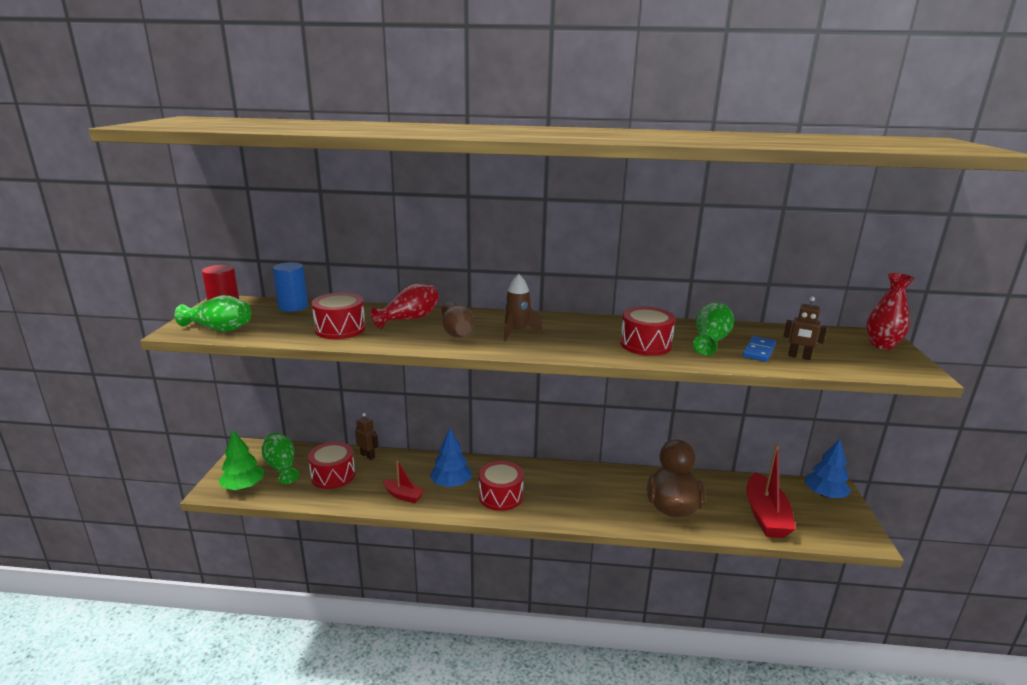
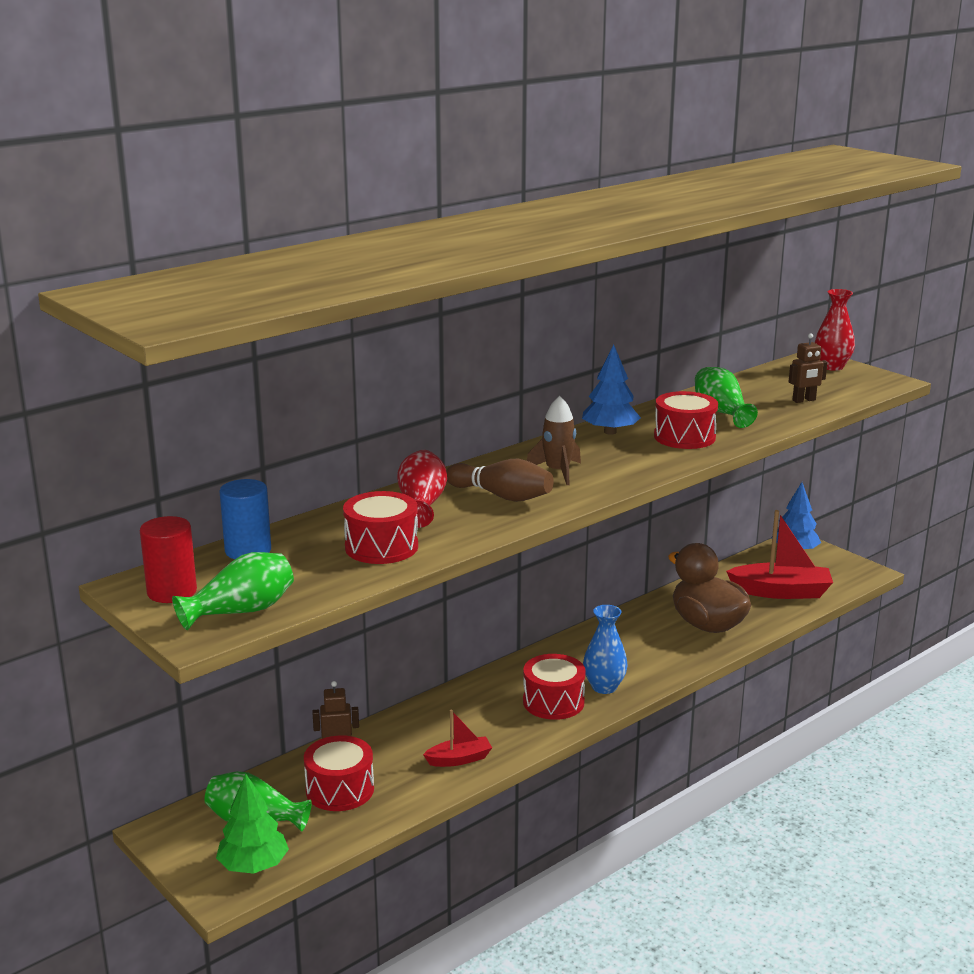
camera: 45 degrees left, 0 degrees up
blue tree [430,428,472,487] -> blue tree moved to [582,344,641,435]
blue domino [743,336,776,362] -> none
red boat [746,444,796,538] -> red boat turned 45 degrees counterclockwise [726,510,833,599]
none -> blue vase [583,605,628,694]

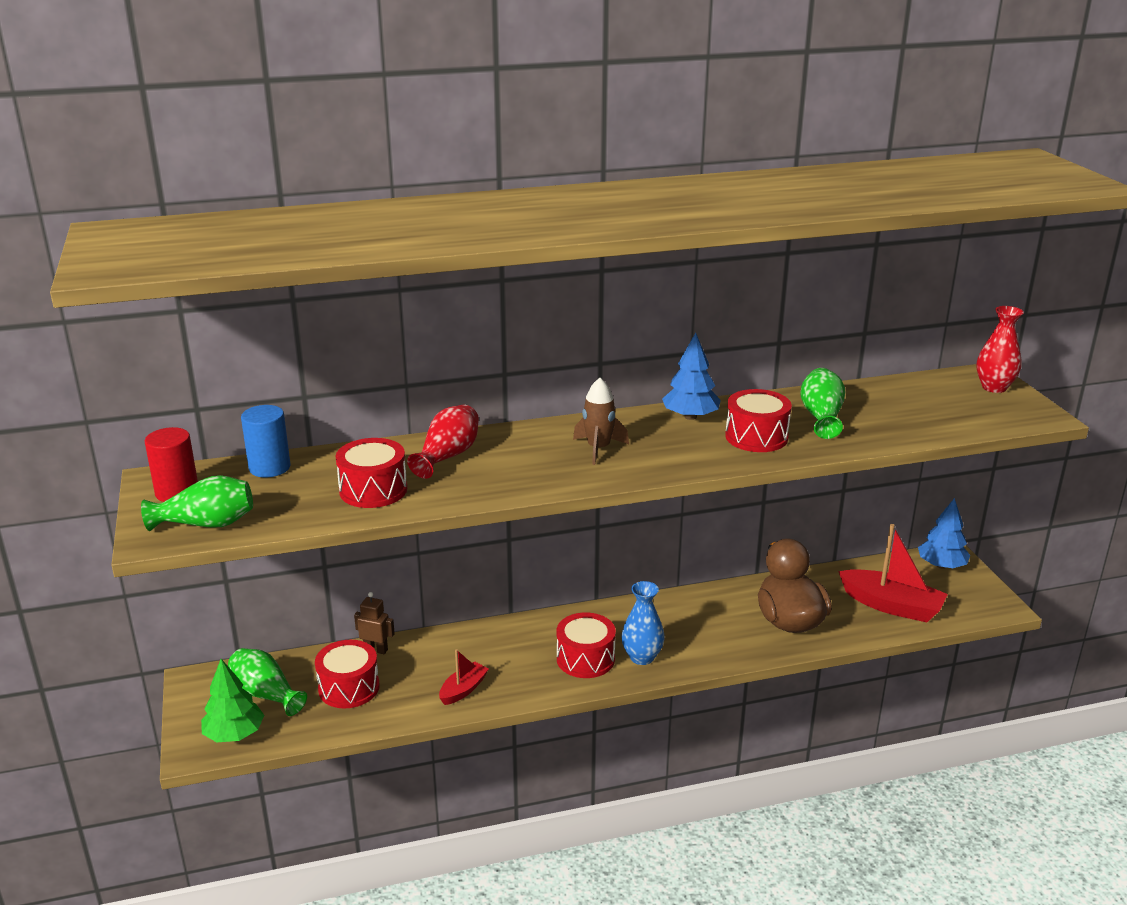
camera: 25 degrees right, 5 degrees up
red boat [423,710,492,767] -> red boat turned 60 degrees counterclockwise [439,649,489,705]
brown bowling pin [446,459,554,502] -> none
brown robot [789,333,827,403] -> none

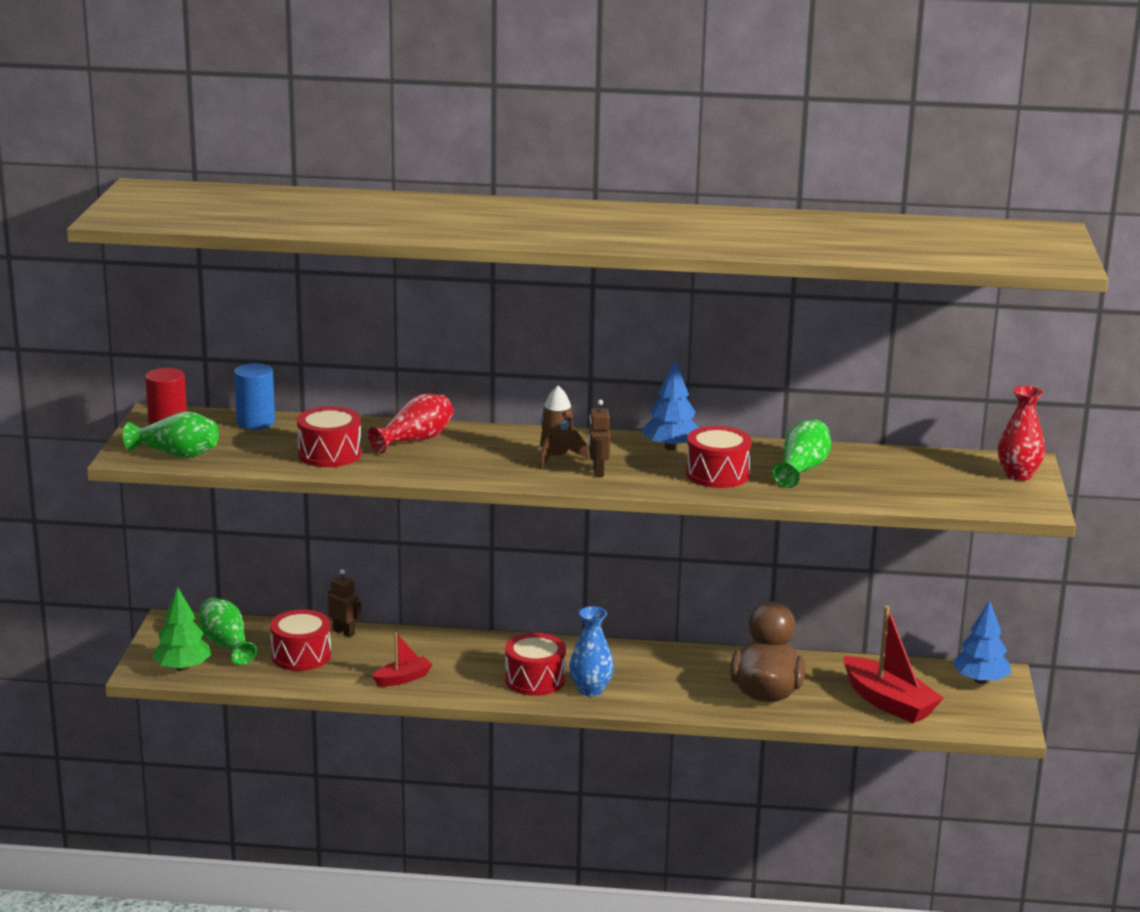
camera: 20 degrees right, 5 degrees down
none -> brown robot [588,400,610,477]

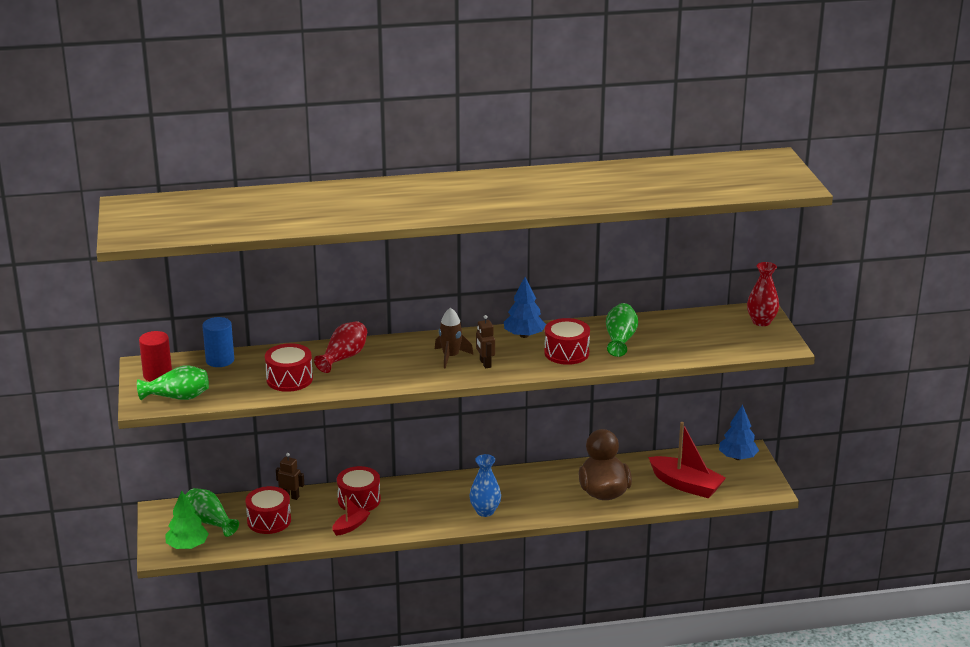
camera: 15 degrees left, 5 degrees up
red drum [505,633,566,696] -> red drum moved to [337,466,381,511]

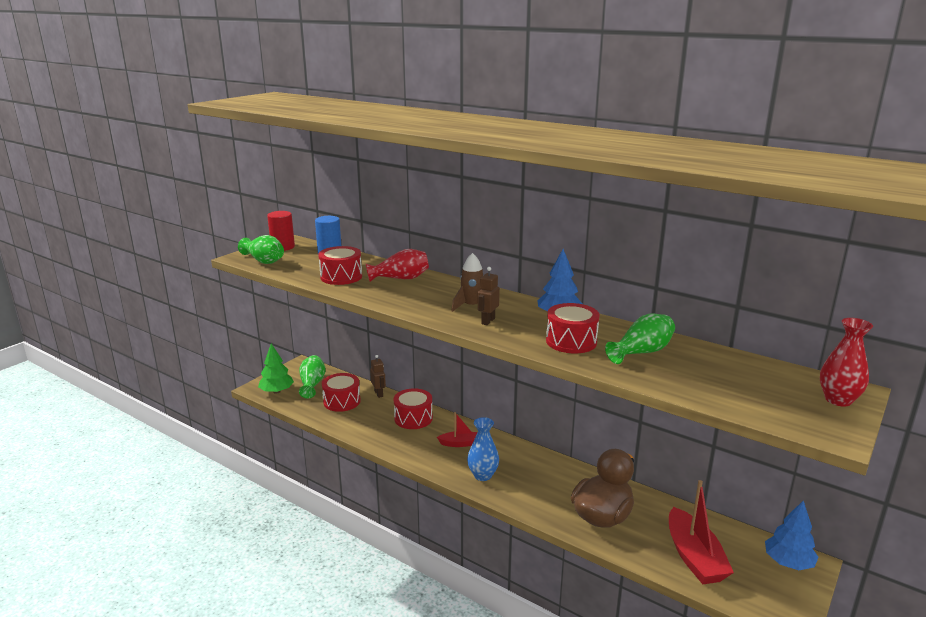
camera: 45 degrees right, 5 degrees down
red boat [332,495,370,536] -> red boat moved to [437,412,477,447]

